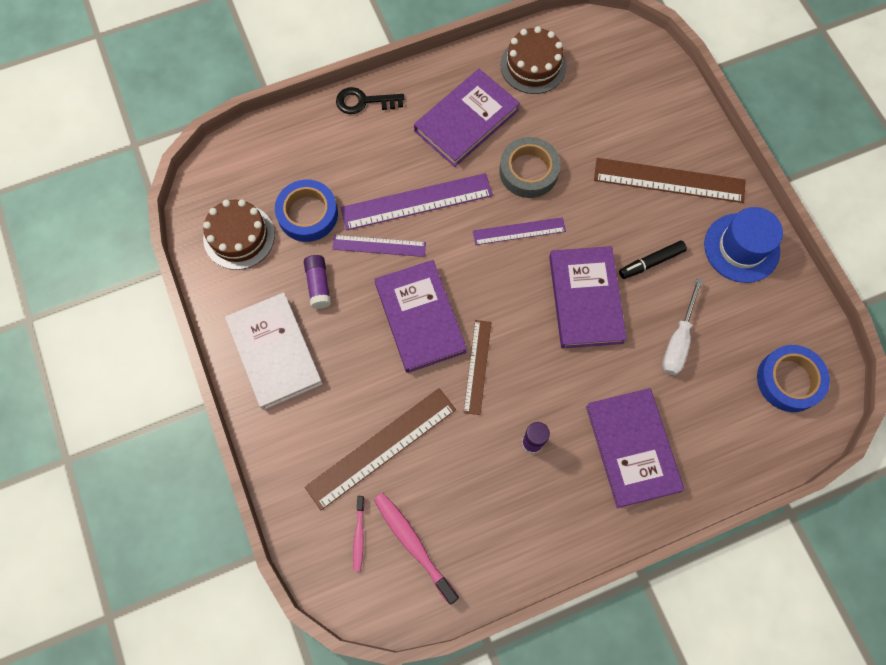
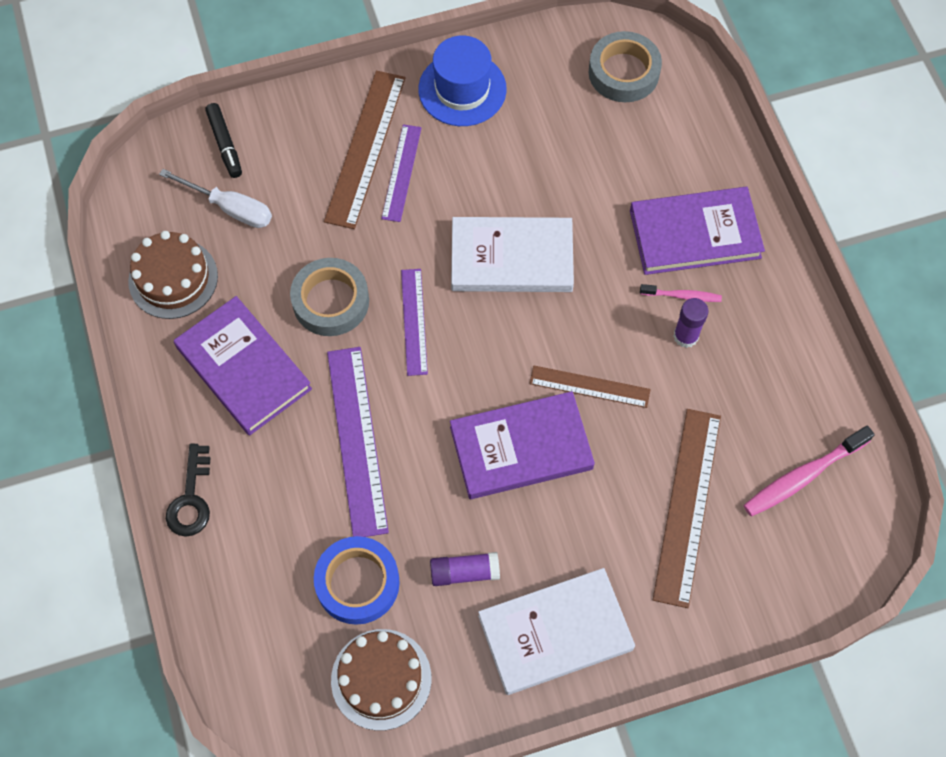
camera: 85 degrees left, 5 degrees down
brown ruler [305,388,456,511] -> brown ruler turned 45 degrees clockwise [653,409,721,608]
purple ruler [332,235,426,257] -> purple ruler moved to [381,124,422,222]
pink toothbrush [353,496,365,572] -> pink toothbrush moved to [640,284,722,302]
purple book [549,246,627,348] -> white book [451,217,574,292]
black marker [619,241,687,279] -> black marker moved to [205,103,242,178]
white screwdriver [662,278,703,375] -> white screwdriver moved to [159,169,272,228]
blue tape [757,345,830,412] -> grey tape [589,31,662,102]

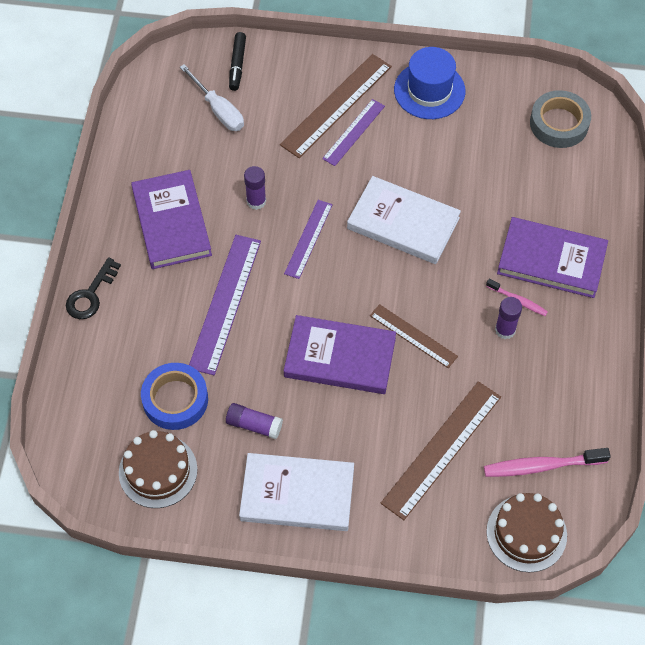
camera: 25 degrees right, 5 degrees down
brown cake [128,231,218,319] -> brown cake moved to [487,493,567,573]
grey tape [290,258,369,336] -> purple glue stick [244,166,266,210]

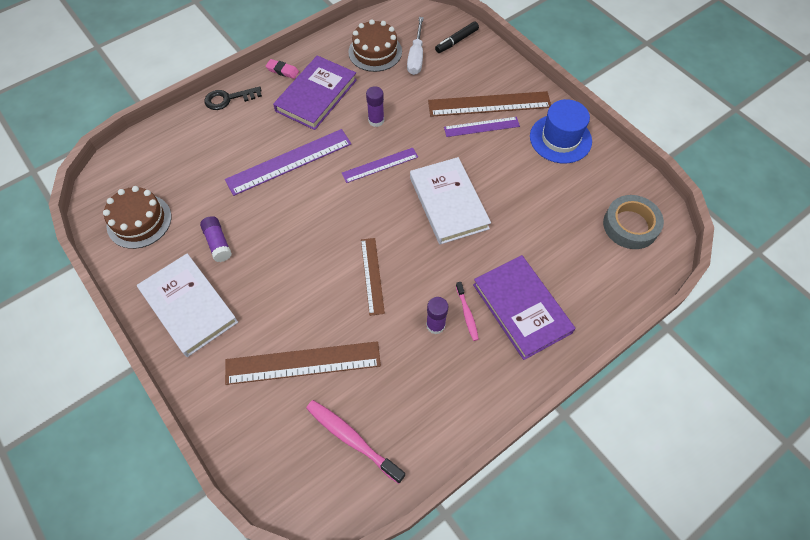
camera: 45 degrees right, 0 degrees up
blue tape [141,363,208,430] -> none
purple book [284,315,396,394] -> none
brown cake [487,493,567,573] -> brown cake moved to [348,19,402,72]
none -> pink eraser [266,59,299,79]

